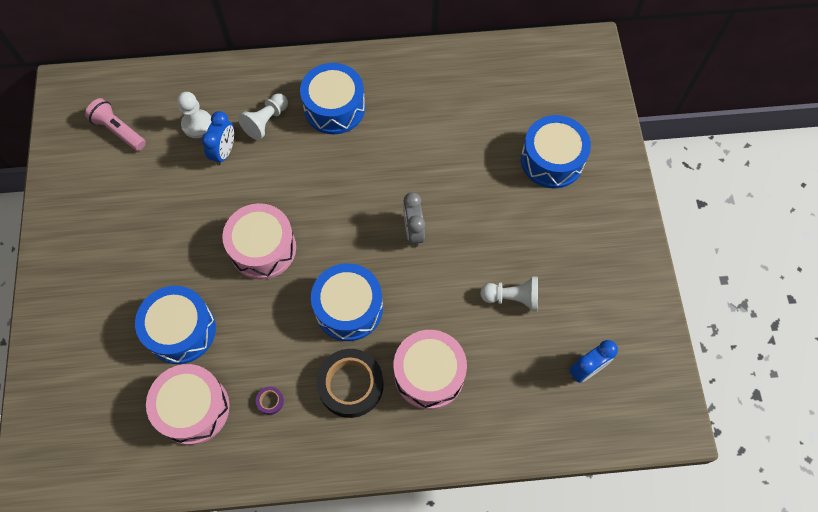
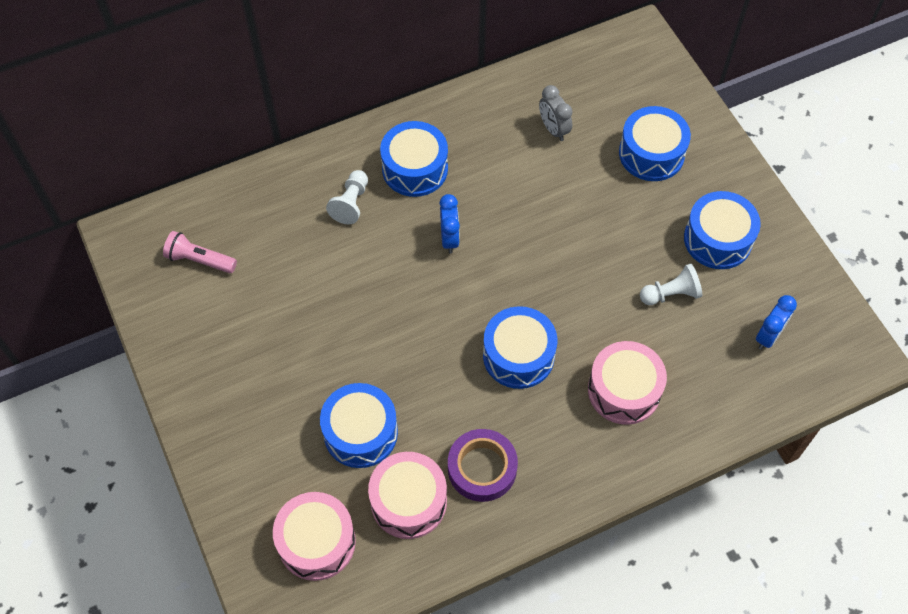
camera: 20 degrees left, 5 degrees down
white pawn [177,92,212,138] -> none
blue clock [202,111,234,166] -> blue clock moved to [439,194,460,253]
pink drum [222,203,296,280] -> pink drum moved to [273,492,356,581]
purple tape [256,387,284,415] -> purple tape [448,429,518,502], size x2.46
black tape [316,349,383,418] -> none
grey clock [403,192,425,247] -> grey clock moved to [539,85,573,141]
none -> blue drum [684,191,761,269]

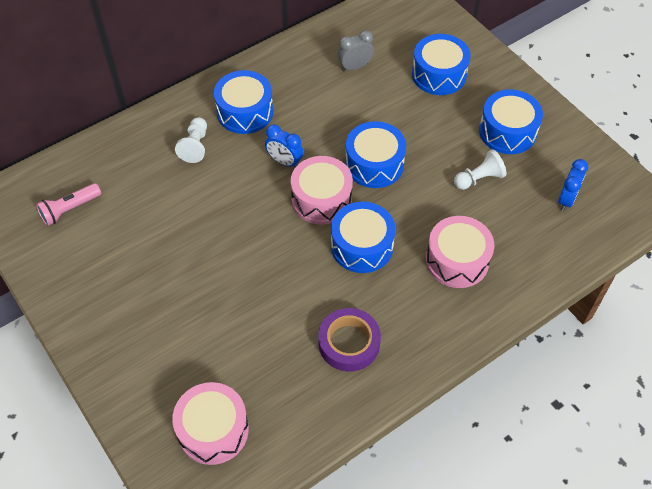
camera: 10 degrees left, 5 degrees down
pink flashlight [163,231,237,273] -> pink flashlight turned 45 degrees counterclockwise [36,183,101,226]
blue drum [320,383,398,468] -> blue drum moved to [345,121,406,188]
pink drum [368,452,447,539] -> pink drum moved to [291,156,353,225]
blue clock [439,194,460,253] -> blue clock turned 135 degrees clockwise [265,124,303,167]
grey clock [539,85,573,141] -> grey clock turned 105 degrees clockwise [337,30,374,72]

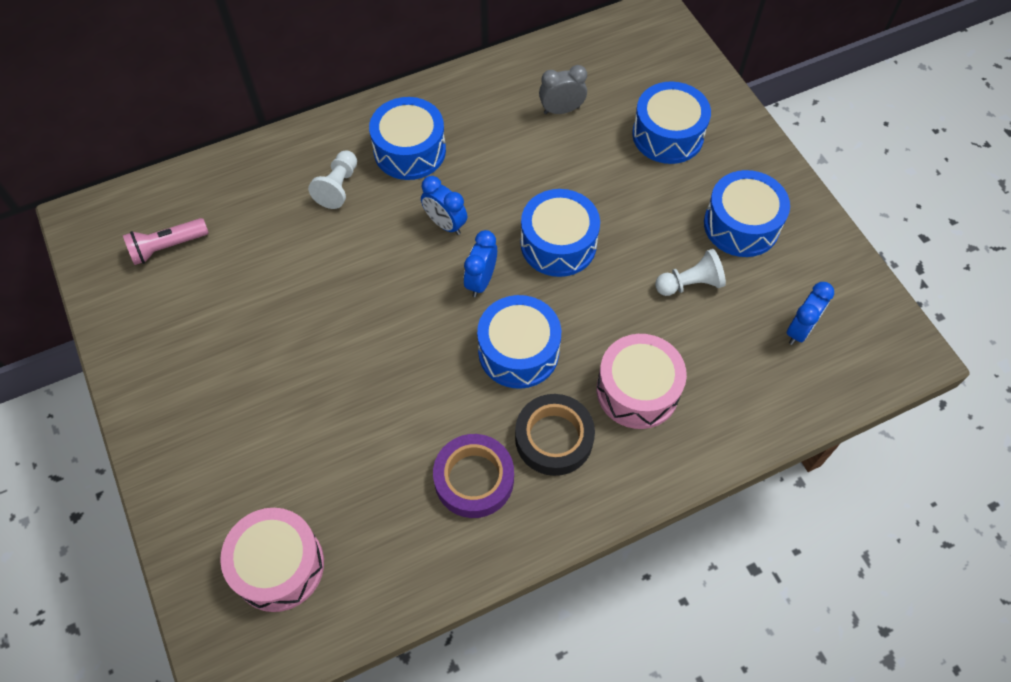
camera: 10 degrees right, 5 degrees up
pink drum [291,156,353,225] -> blue clock [464,230,497,297]
none -> black tape [515,394,595,476]

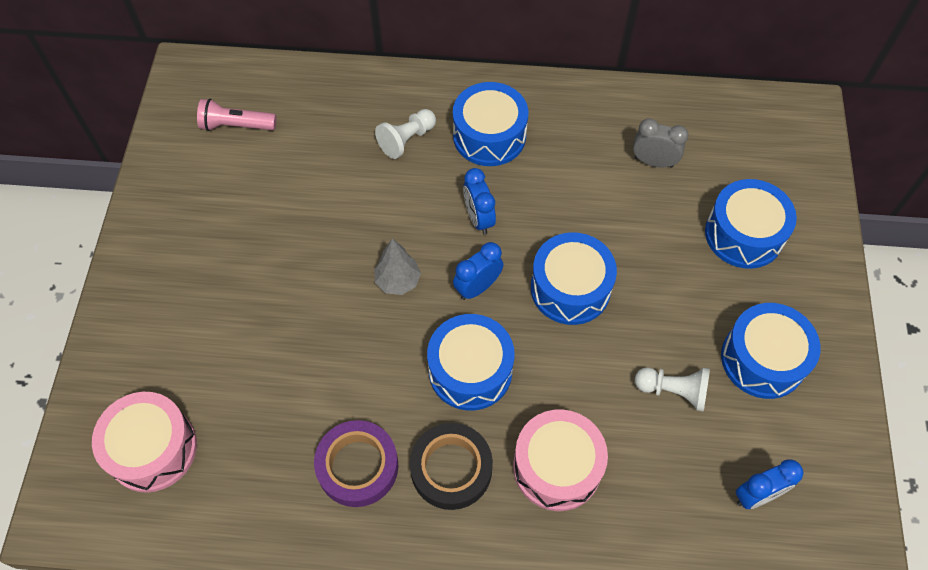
camera: 30 degrees right, 0 degrees up
none -> grey tree [375,238,421,295]

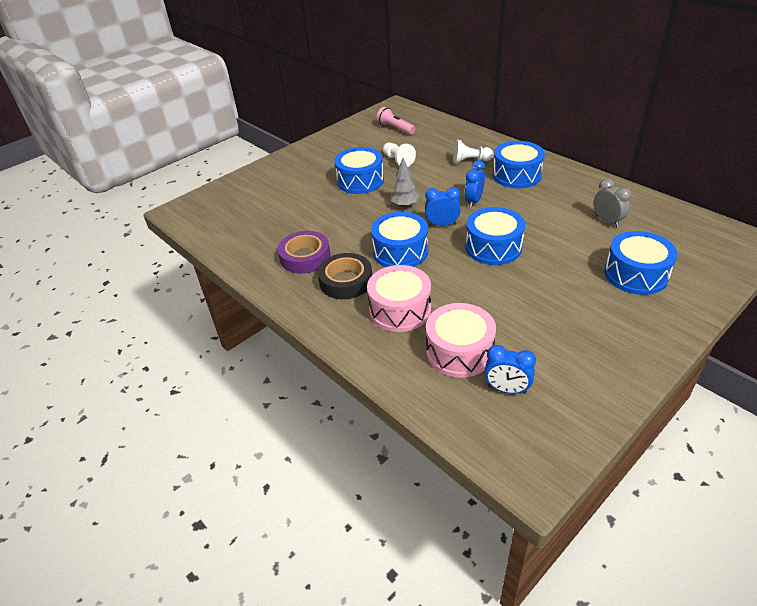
camera: 45 degrees right, 20 degrees down
pink drum [92,392,197,493] -> pink drum moved to [426,303,496,378]
white pawn [635,367,710,412] -> white pawn moved to [383,142,416,167]
blue drum [721,303,821,399] -> blue drum moved to [334,147,384,194]

